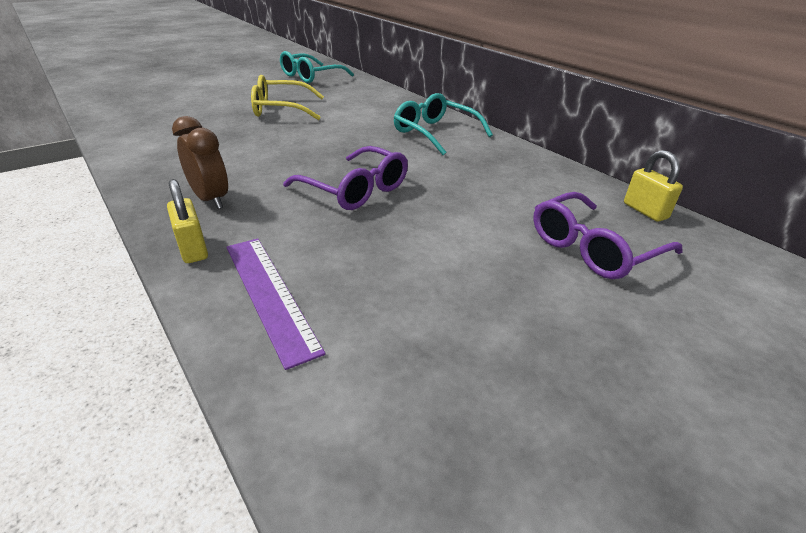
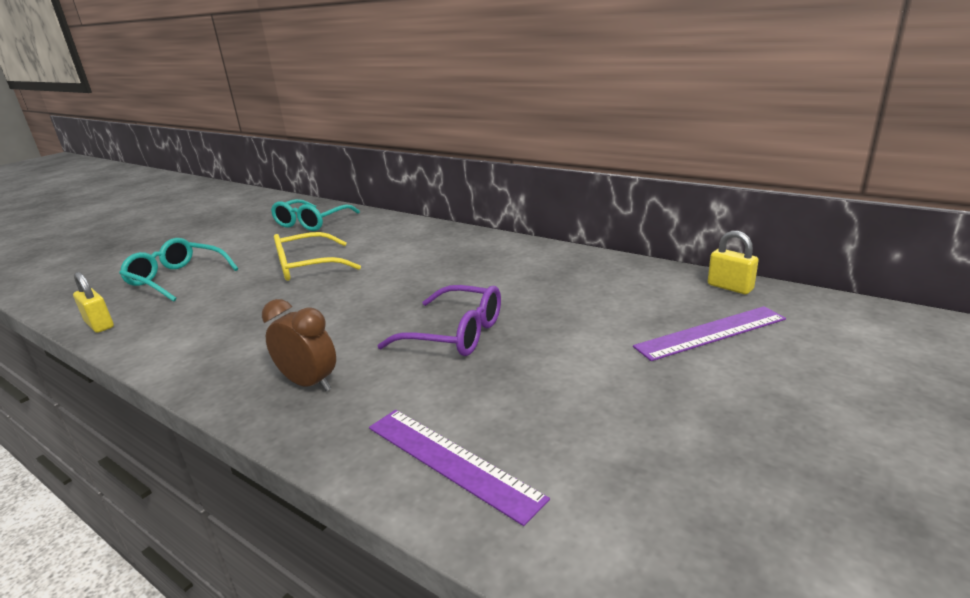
camera: 15 degrees left, 10 degrees down
yellow padlock [167,179,208,263] -> yellow padlock moved to [73,272,114,333]
turquoise glasses [394,93,493,155] -> turquoise glasses moved to [119,238,238,302]
purple glasses [533,192,683,279] -> purple ruler [633,306,786,361]

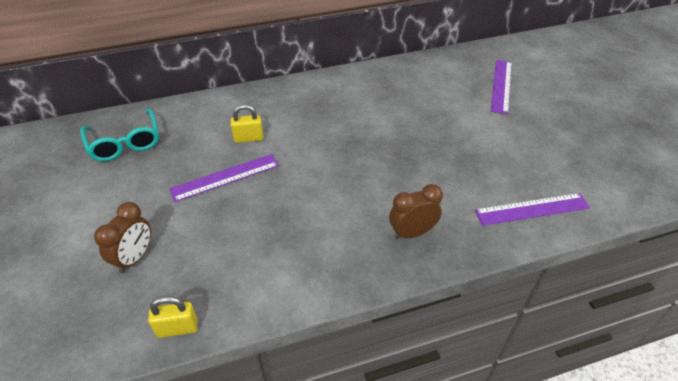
camera: 55 degrees left, 20 degrees up
turquoise glasses [119,238,238,302] -> brown clock [94,202,151,273]
yellow glasses [274,232,361,281] -> purple ruler [169,154,279,202]
purple glasses [377,285,501,356] -> none
yellow padlock [708,231,759,294] -> yellow padlock moved to [231,105,263,143]

